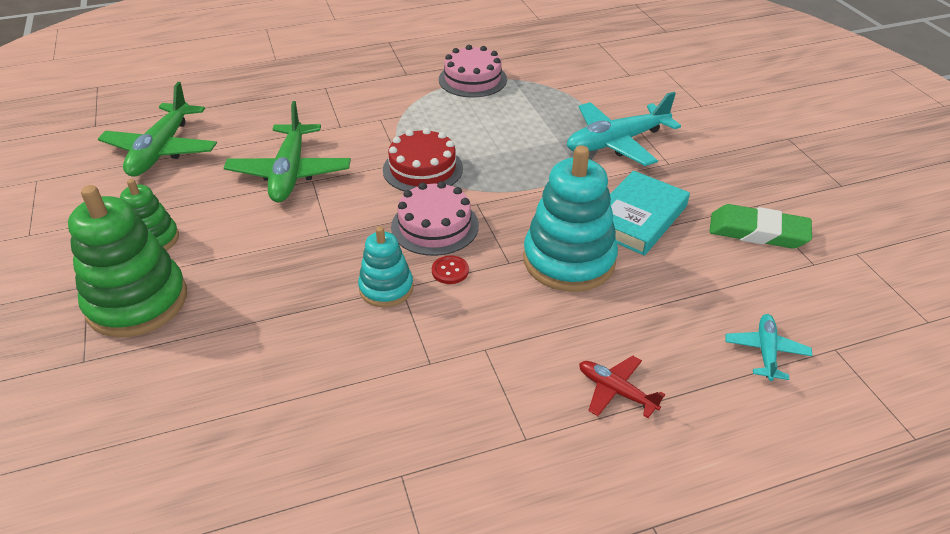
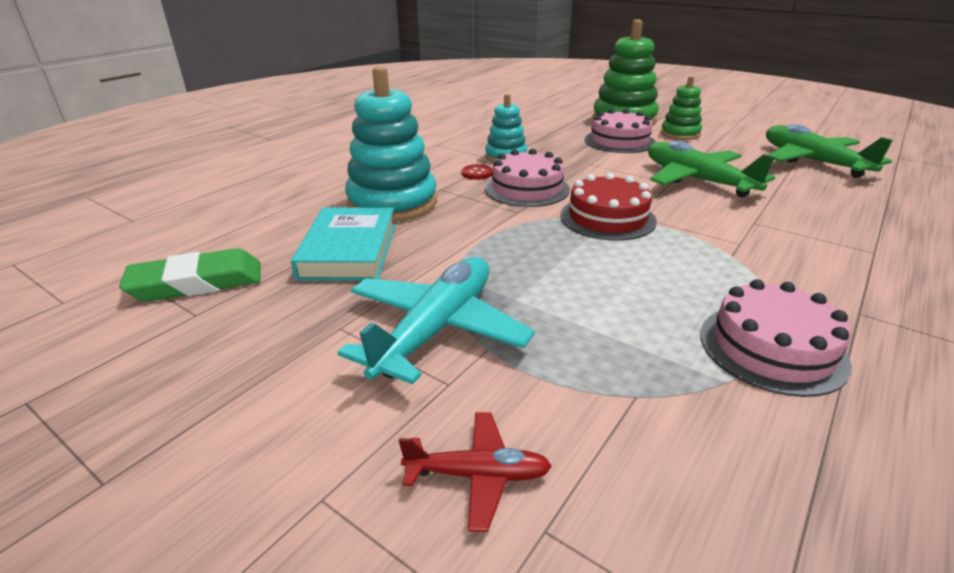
camera: 145 degrees right, 10 degrees down
red plane [579,356,665,418] -> red plane moved to [399,412,552,532]
turquoise plane [725,314,813,381] -> none
none -> pink cake [584,109,656,153]

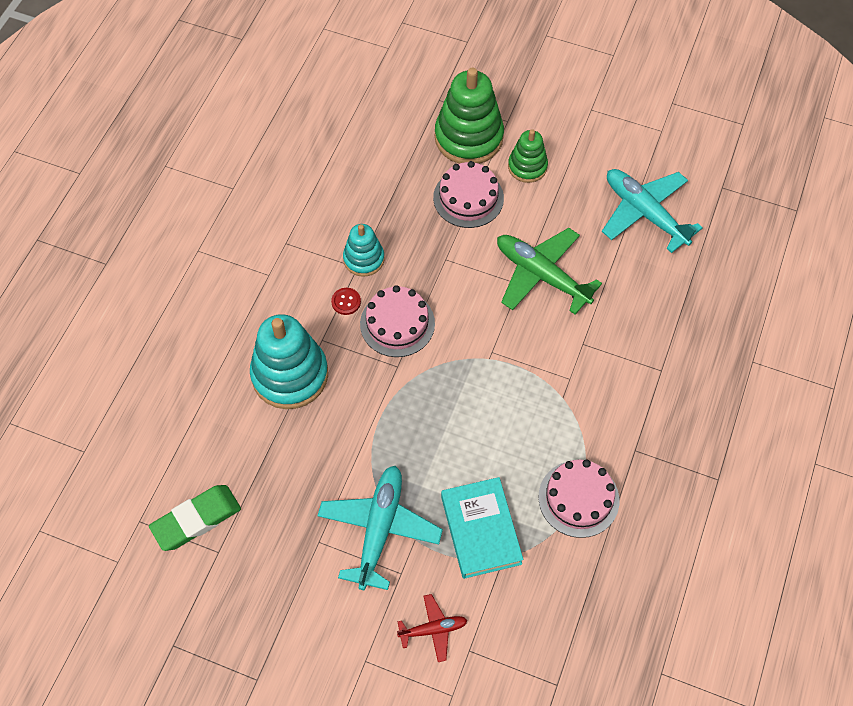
camera: 15 degrees left, 30 degrees up
turquoise book [291,207,395,281] -> turquoise book moved to [441,477,523,579]
red cake [560,173,657,241] -> none
green plane [766,124,893,178] -> turquoise plane [602,169,703,253]

